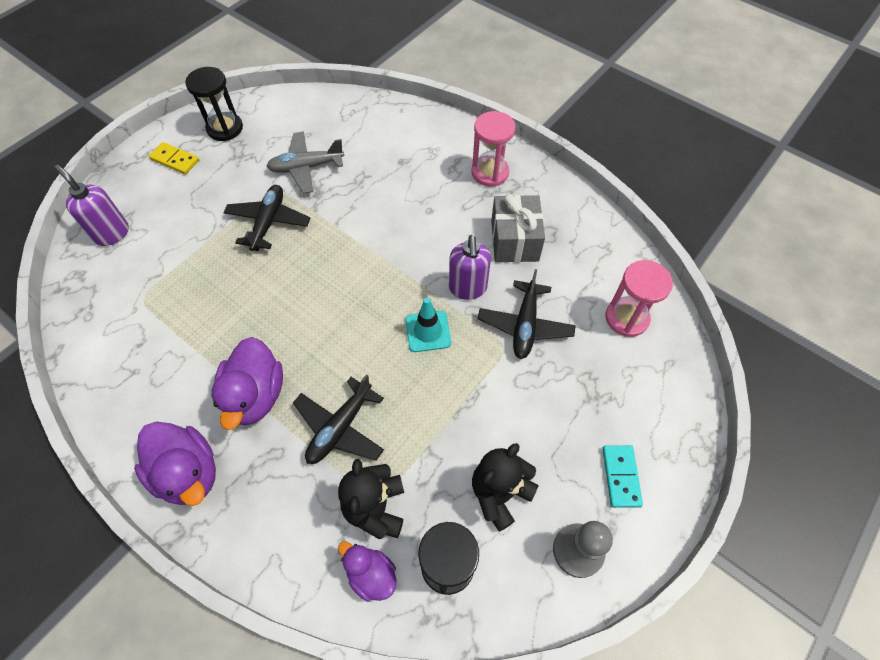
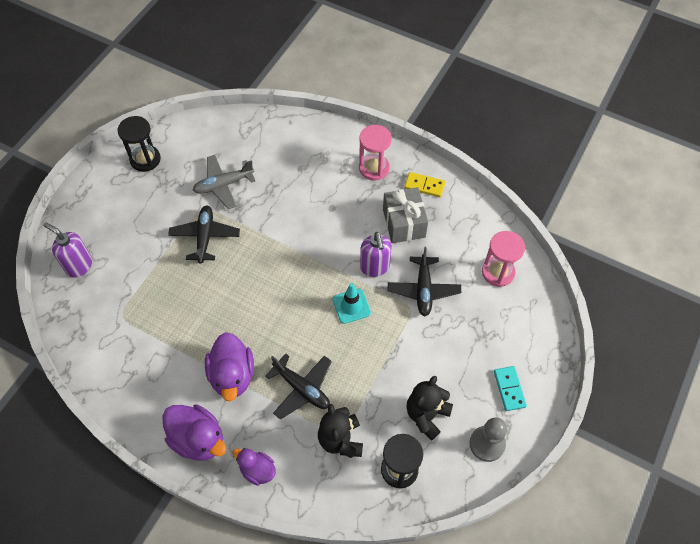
camera: 10 degrees left, 0 degrees up
yellow domino [149,142,199,174] -> yellow domino moved to [404,172,445,197]
black plane [293,374,384,464] -> black plane turned 75 degrees counterclockwise [265,354,332,420]
purple duck [338,541,397,602] -> purple duck moved to [232,448,276,486]

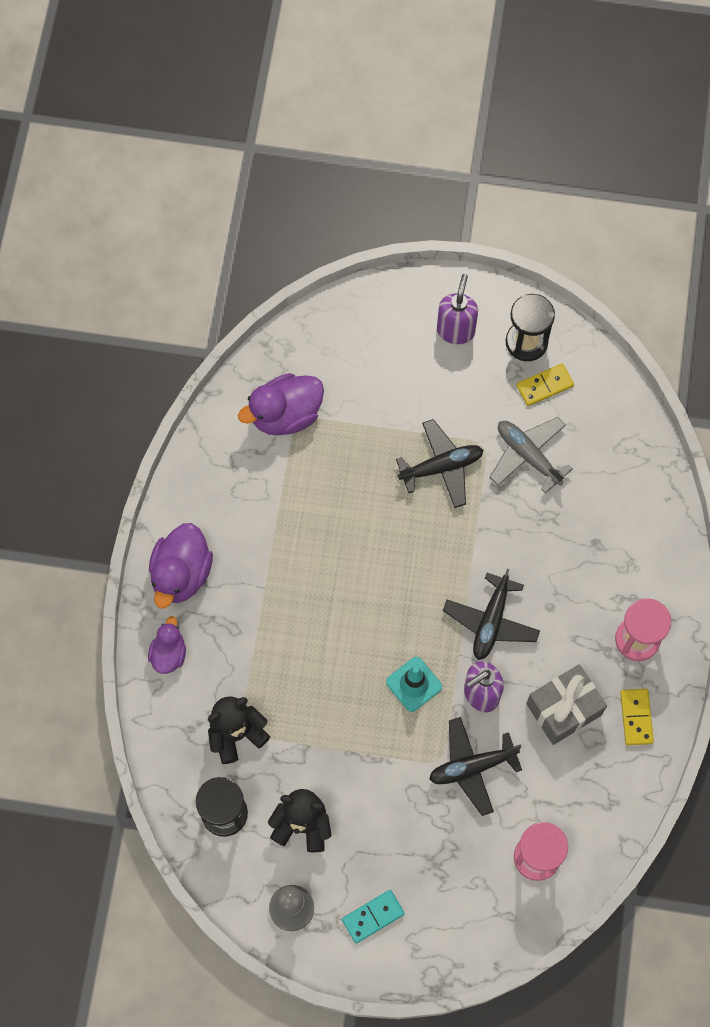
camera: 70 degrees right, 10 degrees up
purple soap dispenser [43,222,92,278] -> purple soap dispenser moved to [437,274,478,344]
purple duck [205,332,254,401] -> purple duck moved to [238,373,324,436]
black plane [265,354,332,420] -> black plane moved to [443,569,540,660]
none -> yellow domino [516,363,574,406]

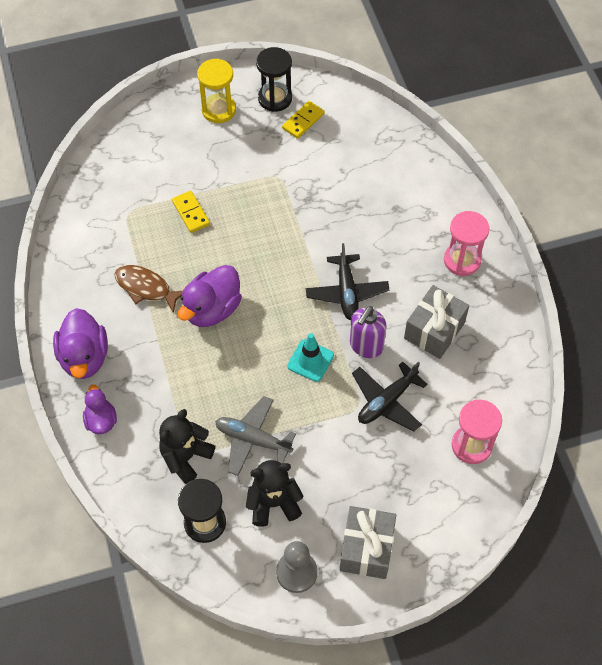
camera: 25 degrees left, 10 degrees down
purple duck [238,373,324,436] -> purple duck moved to [178,265,242,327]
turquoise domino [342,890,405,944] -> grey gift [340,506,396,579]
black plane [396,419,483,508] -> none
purple soap dispenser [437,274,478,344] -> yellow hourglass [197,59,236,123]
grey plane [489,417,573,494] -> grey plane moved to [215,396,296,476]
yellow domino [620,689,654,745] -> yellow domino moved to [172,191,210,233]
none -> brown fish [114,265,183,313]

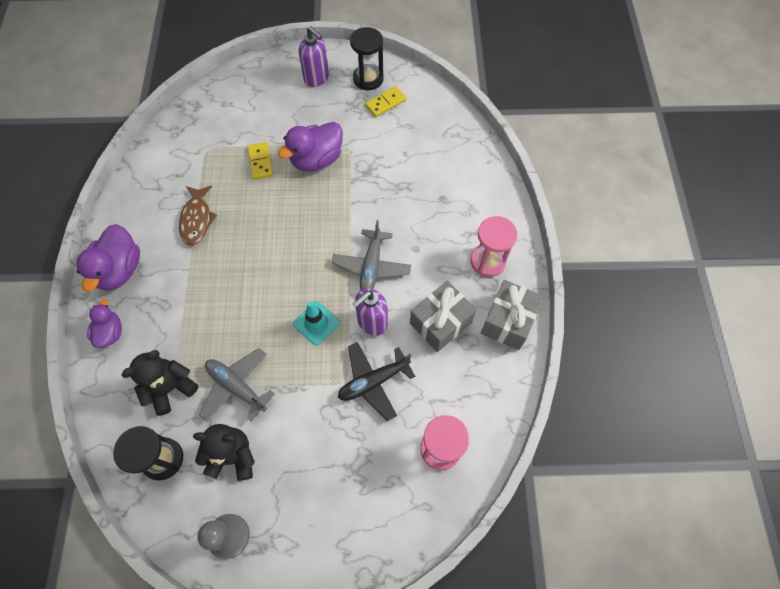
camera: 15 degrees right, 5 degrees up
brown fish [114,265,183,313] -> brown fish turned 135 degrees counterclockwise [179,185,217,245]
purple duck [178,265,242,327] -> purple duck moved to [278,122,343,171]
yellow hourglass [197,59,236,123] -> purple soap dispenser [299,26,329,87]
black plane [306,243,389,320] -> grey plane [332,220,411,290]
grey gift [340,506,396,579] -> grey gift moved to [481,280,543,350]

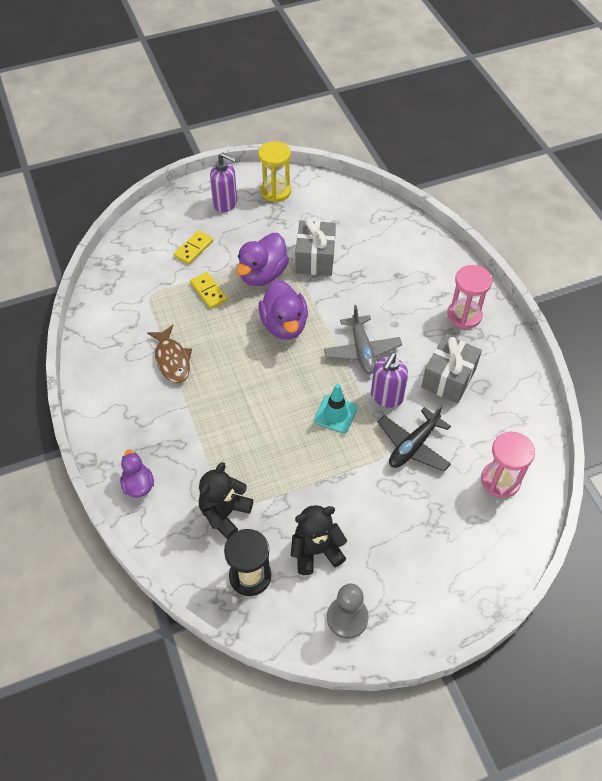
camera: 20 degrees left, 10 degrees down
purple duck [76,224,140,292] -> purple duck moved to [259,280,308,340]
grey plane [199,348,275,422] -> none
black hourglass [350,27,384,90] -> yellow hourglass [258,141,291,202]
yellow domino [365,86,406,117] -> yellow domino moved to [174,230,213,265]
grey gift [481,280,543,350] -> grey gift moved to [295,219,336,276]

